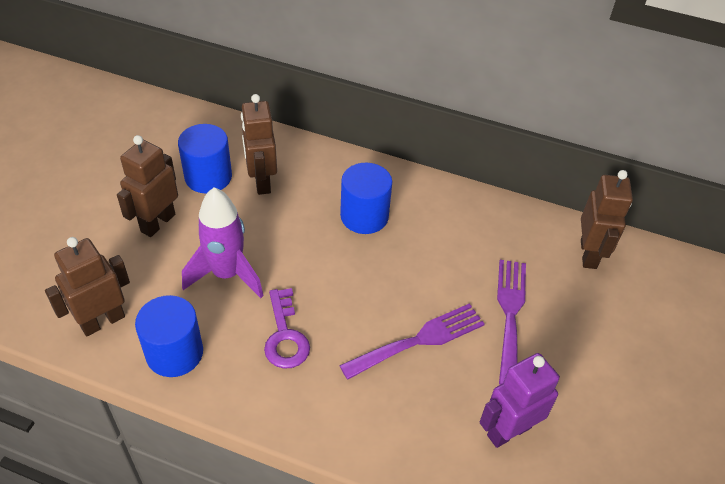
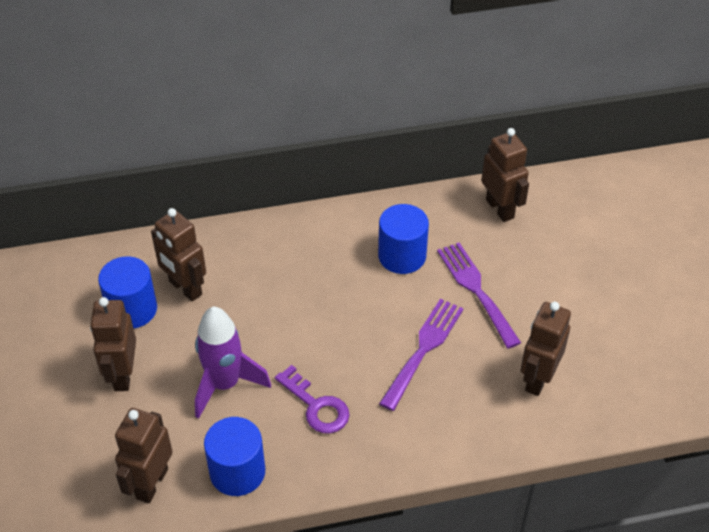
camera: 30 degrees left, 0 degrees up
blue cylinder [340,163,392,234] -> blue cylinder moved to [378,204,429,274]
purple robot [480,353,560,448] -> brown robot [521,302,571,396]

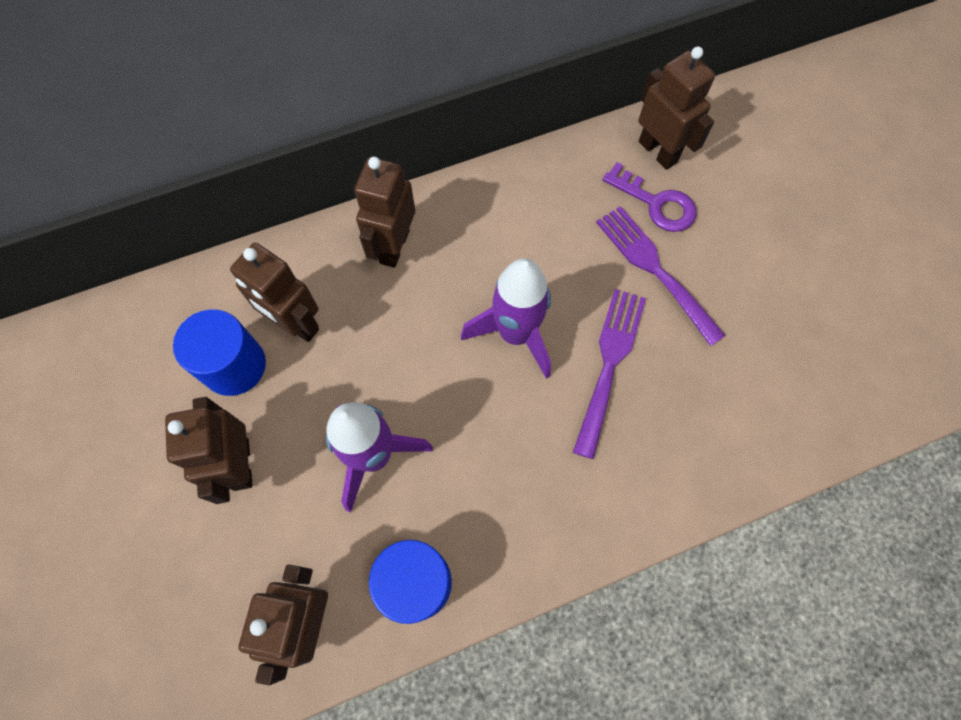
camera: 10 degrees left, 20 degrees up
purple key [275,365,350,434] -> purple key moved to [603,162,697,232]
blue cylinder [378,204,429,274] -> none
brown robot [521,302,571,396] -> brown robot moved to [354,157,415,268]
none -> purple rocket [461,258,551,379]

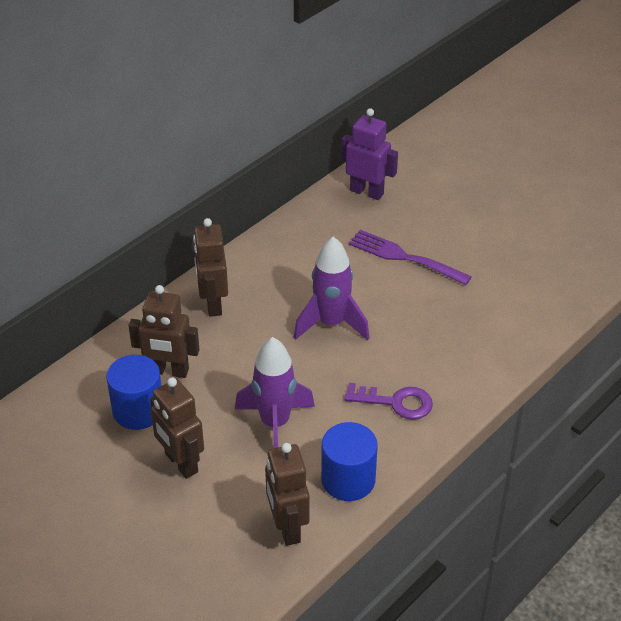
camera: 25 degrees left, 25 degrees down
purple fork [573,289,646,459] -> none
purple key [603,162,697,232] -> purple key moved to [344,383,433,420]
brown robot [638,47,715,170] -> purple robot [342,108,398,200]

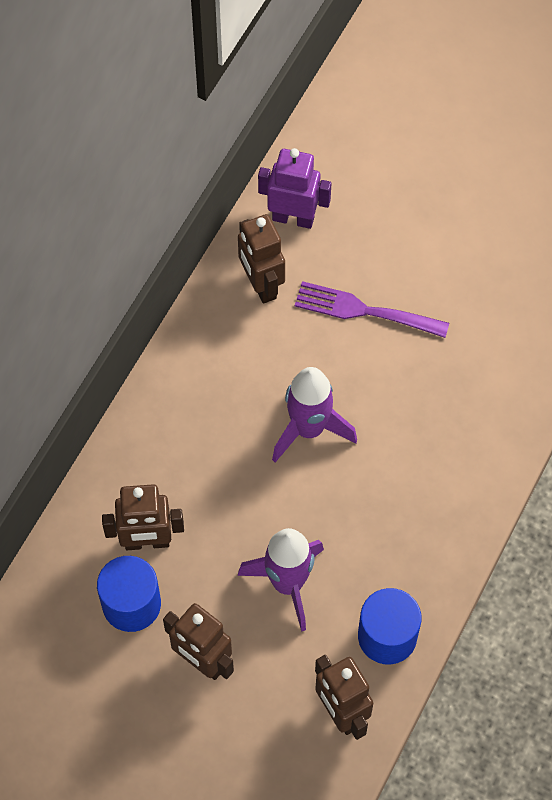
camera: 15 degrees left, 20 degrees up
brown robot [193,218,228,317] -> brown robot moved to [238,214,285,304]
purple key [344,383,433,420] -> none

